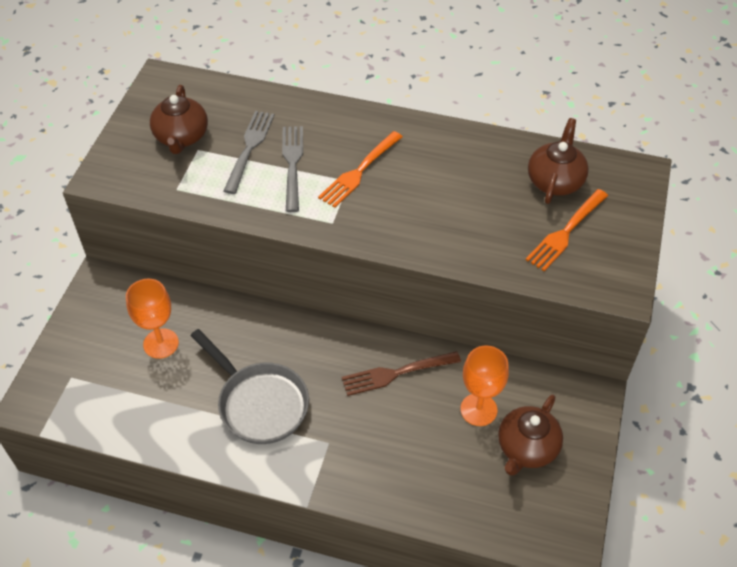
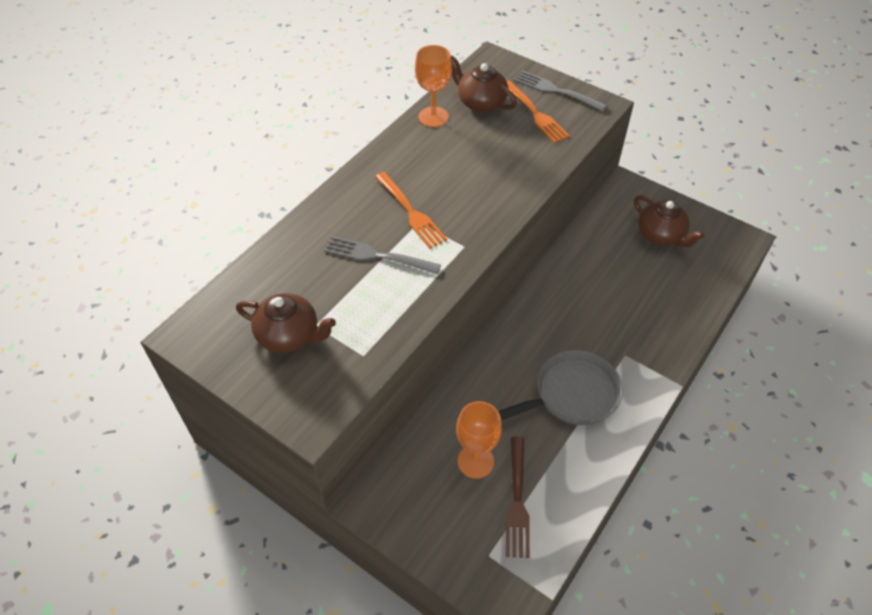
camera: 70 degrees left, 0 degrees up
grey fork [224,111,274,194] -> grey fork moved to [514,71,608,112]
brown fork [342,351,461,396] -> brown fork moved to [506,437,530,558]
orange goblet [460,345,509,426] -> orange goblet moved to [415,45,452,127]

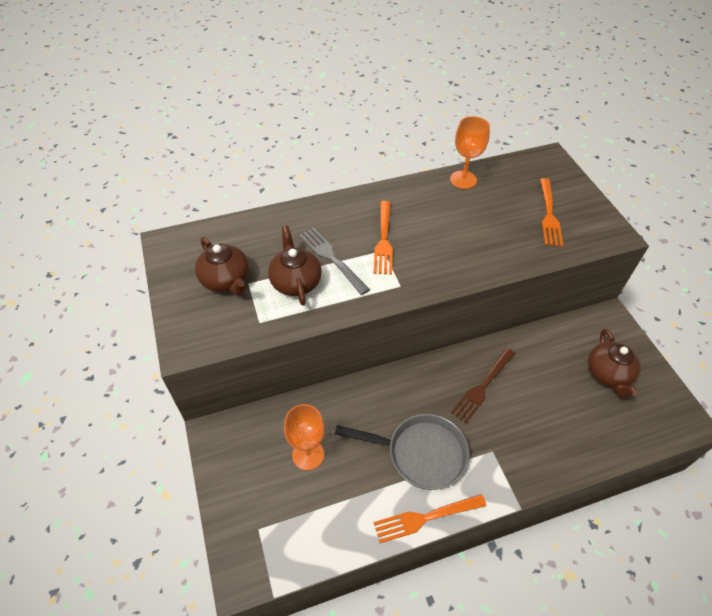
camera: 35 degrees right, 0 degrees up
brown teapot [451,55,517,112] -> brown teapot moved to [268,225,322,306]
brown fork [506,437,530,558] -> brown fork moved to [451,348,515,424]
grey fork [514,71,608,112] -> none
none -> orange fork [374,494,486,543]

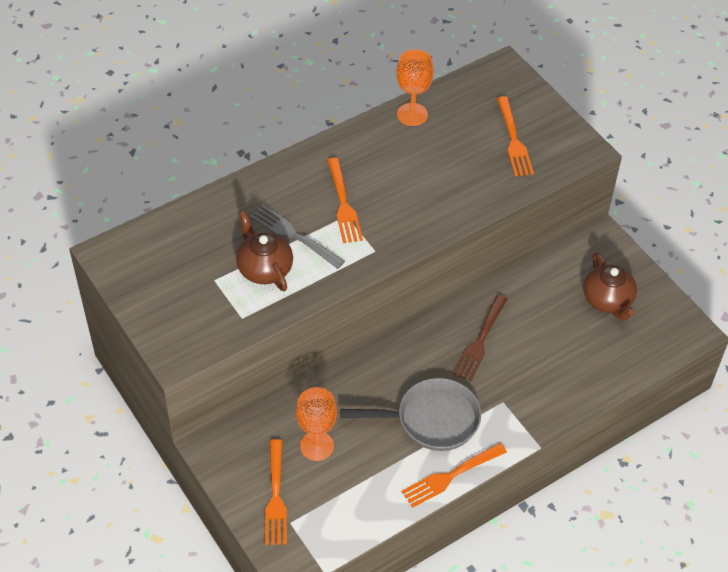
camera: 15 degrees left, 0 degrees up
brown teapot [195,237,249,295] -> none
none -> orange fork [265,439,287,545]

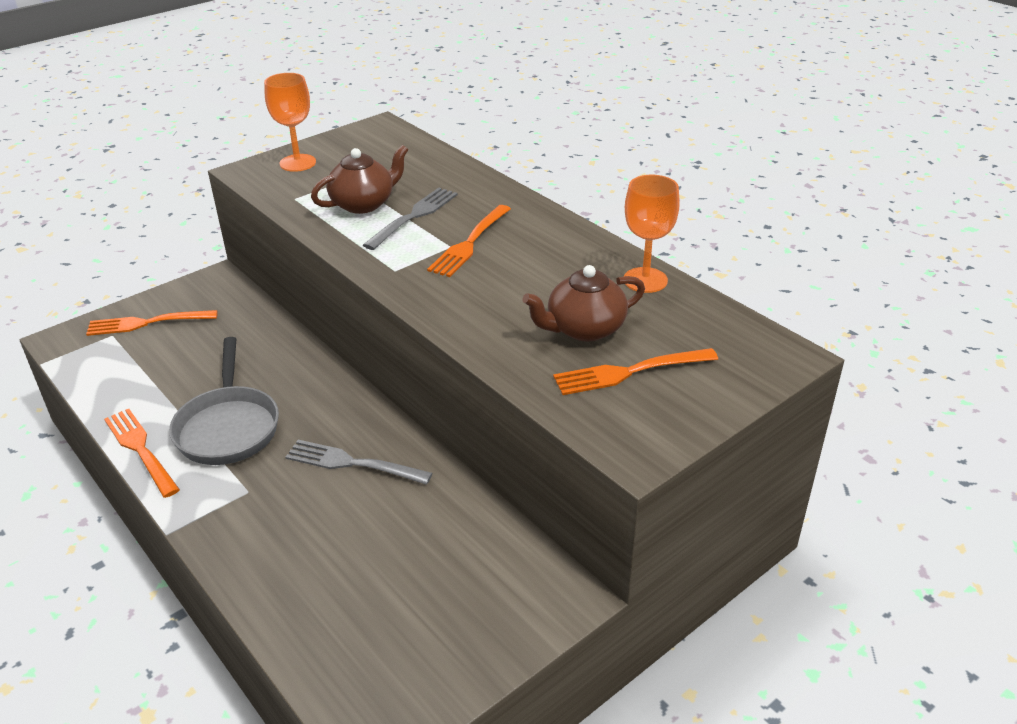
camera: 85 degrees right, 15 degrees down
orange goblet [296,387,337,461] -> orange goblet moved to [264,73,316,172]
orange fork [327,158,363,243] -> orange fork turned 45 degrees counterclockwise [427,205,511,277]
brown fork [453,295,507,381] -> grey fork [285,440,432,485]
brown teapot [583,252,637,321] -> brown teapot moved to [523,265,645,342]

